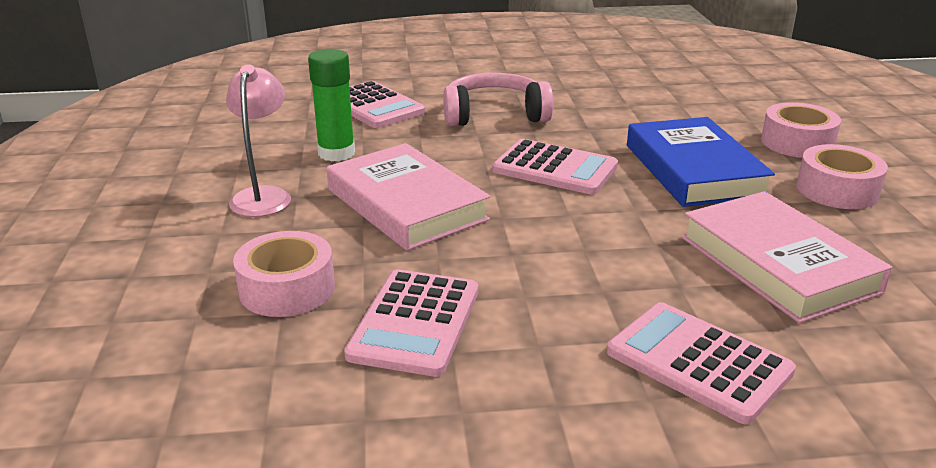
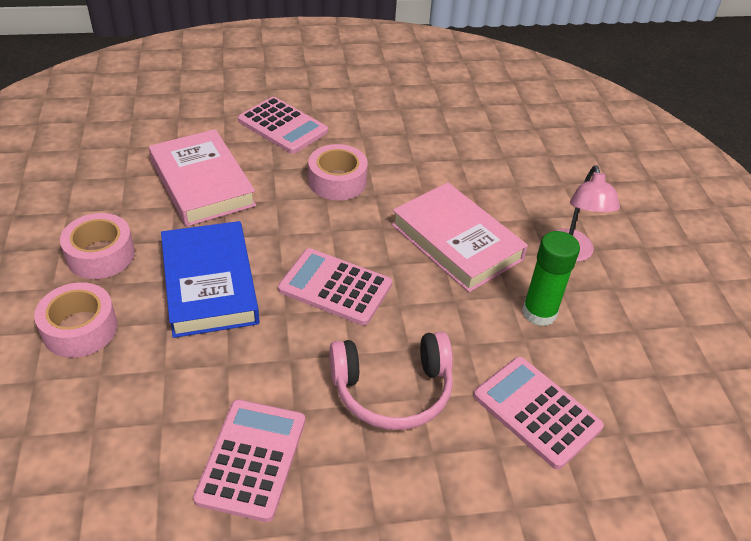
camera: 175 degrees right, 15 degrees up
pink tape [233,231,335,317] -> pink tape moved to [308,144,368,201]
pink calculator [344,269,478,377] -> pink calculator moved to [193,399,305,522]

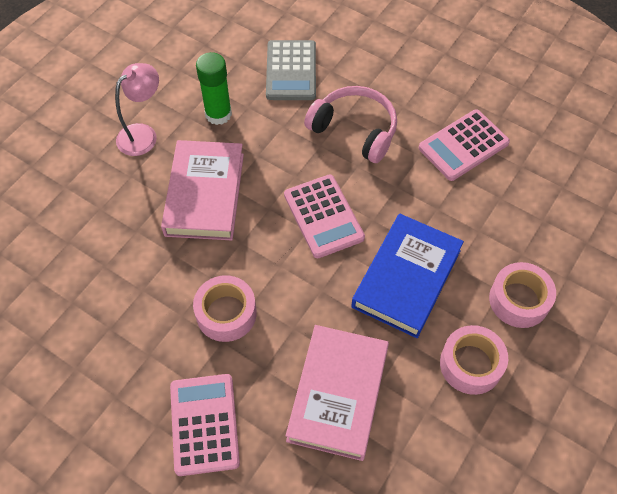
camera: 135 degrees left, 15 degrees up
pink calculator [473,357,604,469] -> grey calculator [266,40,316,100]

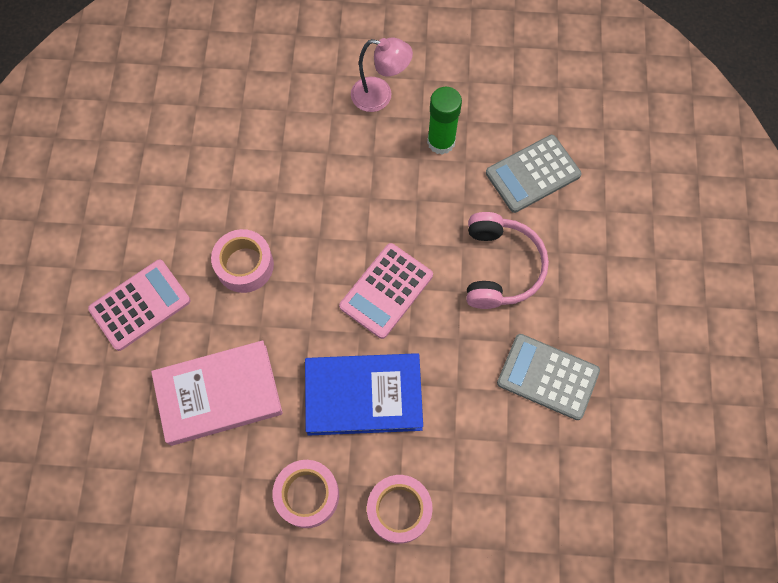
camera: 60 degrees right, 10 degrees up
pink book [161,140,244,240] -> none
pink calculator [419,109,510,181] -> grey calculator [497,334,600,420]

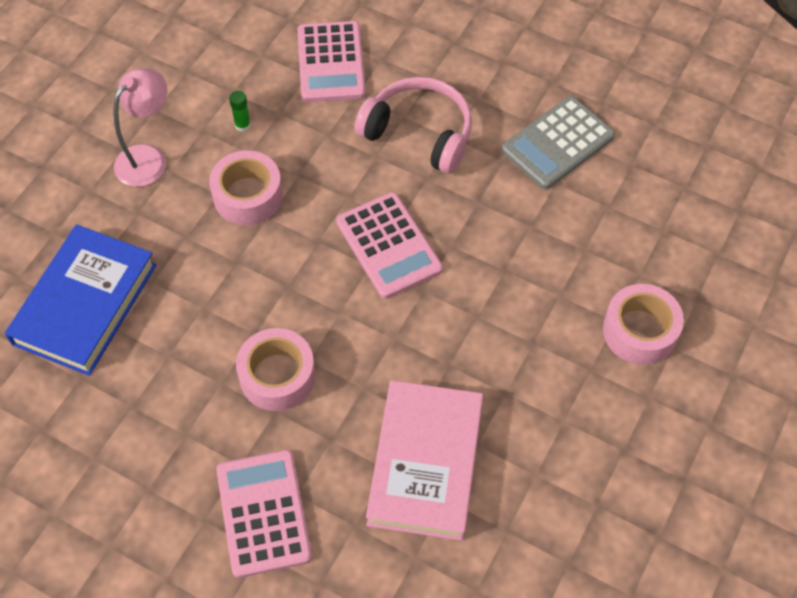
camera: 65 degrees left, 10 degrees down
pink tape [272,460,339,528] -> pink tape moved to [209,150,283,225]
blue book [305,353,423,436] -> blue book moved to [5,224,157,376]
green glue stick [427,87,462,155] -> green glue stick [229,91,251,132], size x0.47
grey calculator [486,135,582,213] -> pink calculator [298,21,366,102]

